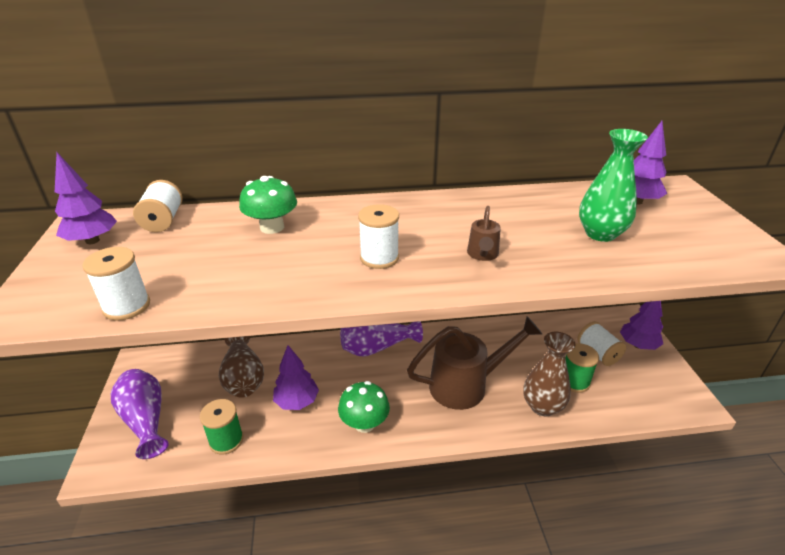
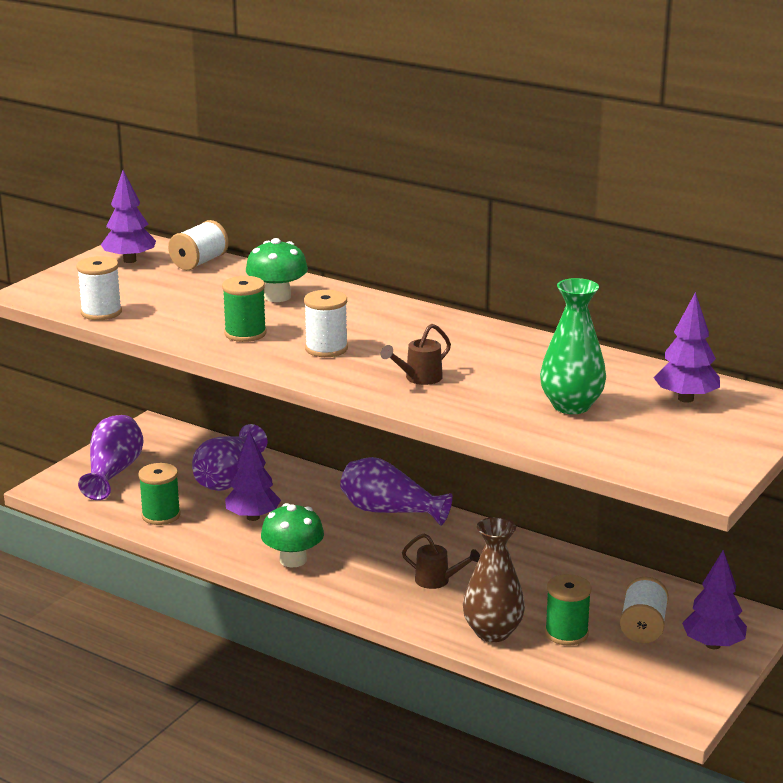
camera: 40 degrees right, 10 degrees down
brown vase [219,336,264,398] -> purple vase [192,424,267,491]
brown watering can [407,316,542,410] -> brown watering can [402,533,480,589], size x0.45
none -> green spool [222,276,267,342]

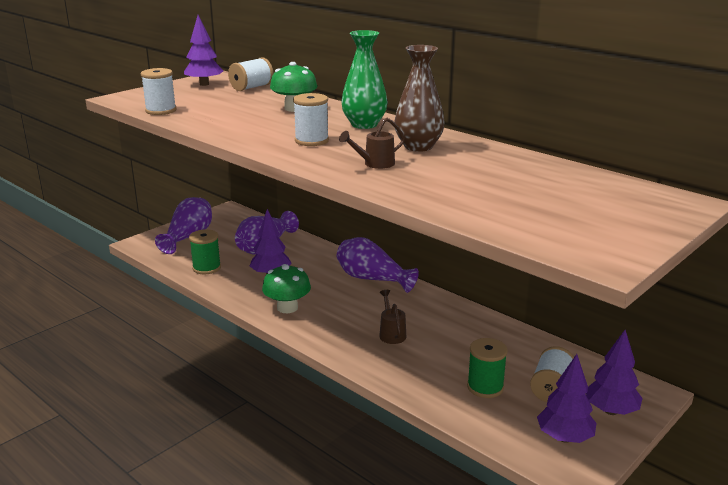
camera: 10 degrees right, 0 degrees up
green spool [222,276,267,342] -> none
brown watering can [402,533,480,589] -> brown watering can turned 135 degrees counterclockwise [379,290,406,344]
brown vase [463,517,525,642] -> brown vase moved to [394,45,445,152]
green vase [540,278,606,414] -> green vase moved to [341,30,388,129]
purple tree [654,292,720,403] -> purple tree moved to [537,354,597,443]

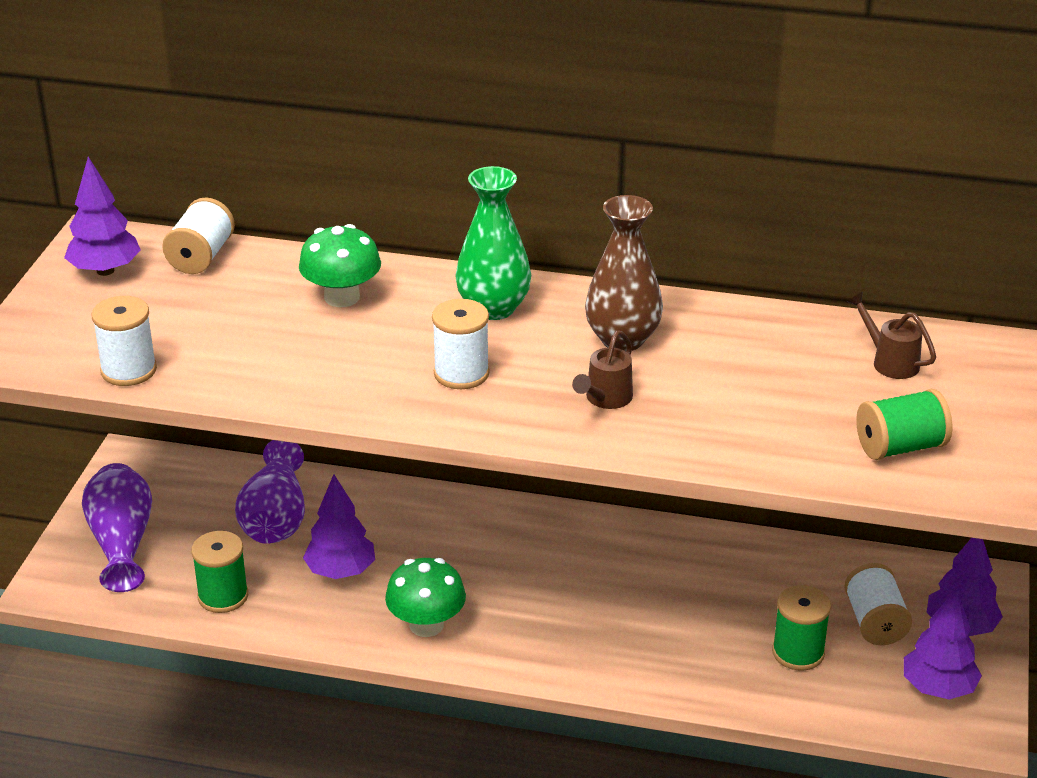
camera: 30 degrees left, 10 degrees up
purple vase [337,237,419,293] -> none
brown watering can [379,290,406,344] -> brown watering can moved to [847,292,936,379]
none -> green spool [856,389,952,460]

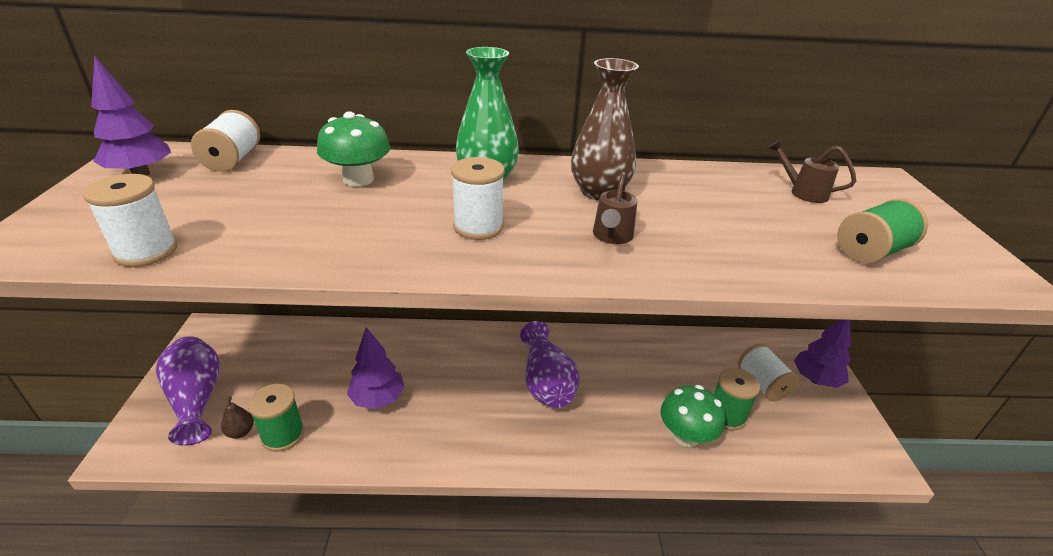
camera: 15 degrees left, 0 degrees up
purple vase [235,440,305,544] -> purple vase moved to [520,321,580,408]
green mushroom [385,558,466,637] -> green mushroom moved to [661,385,725,447]
purple tree [904,588,982,699] -> none
none -> brown pear [221,396,254,438]

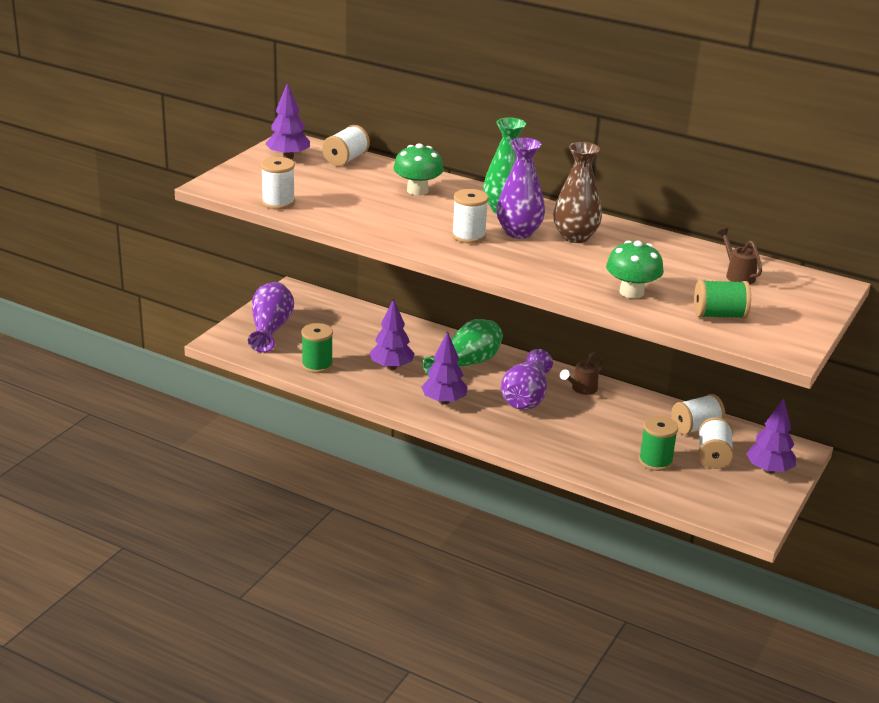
camera: 30 degrees right, 5 degrees down
brown pear [221,396,254,438] -> none
brown watering can [593,172,637,244] -> brown watering can moved to [560,352,603,395]
green mushroom [661,385,725,447] -> green mushroom moved to [606,241,664,298]
none -> purple tree [421,331,468,404]
none -> green vase [423,319,503,378]
none -> purple vase [497,138,545,239]
none -> white spool [672,394,725,435]

